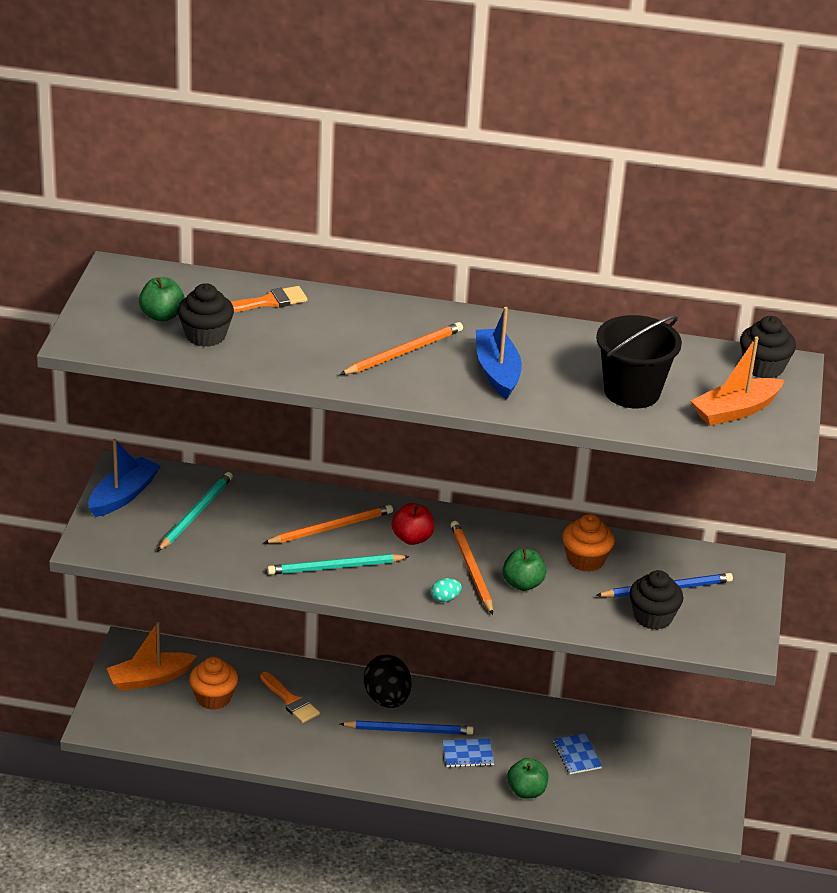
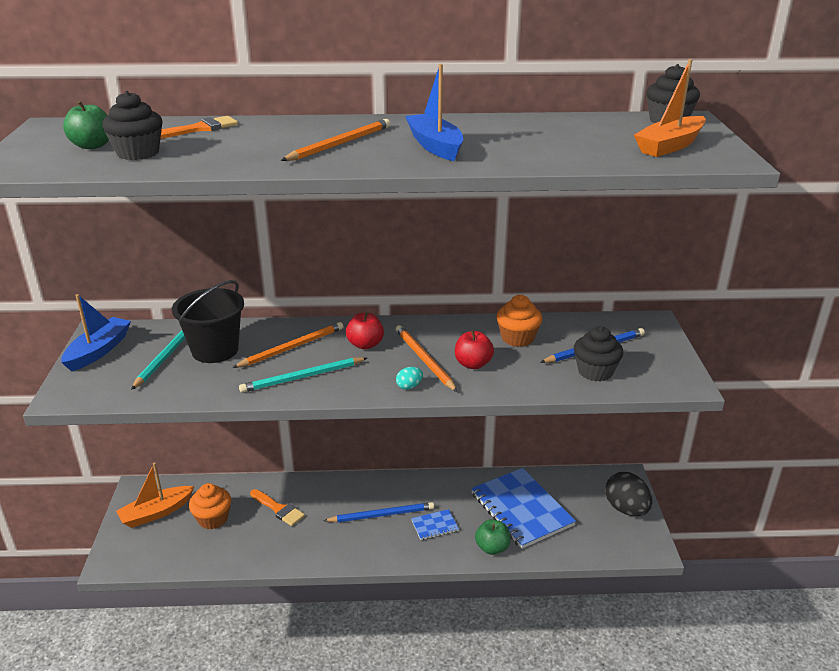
camera: 10 degrees left, 5 degrees down
black egg [364,655,412,708] -> black egg moved to [605,472,652,516]
green apple [503,549,546,591] -> red apple [455,330,494,369]
blue notebook [553,733,602,774] -> blue notebook [471,468,576,549], size x2.26
black bucket [596,315,682,409] -> black bucket moved to [172,280,244,363]

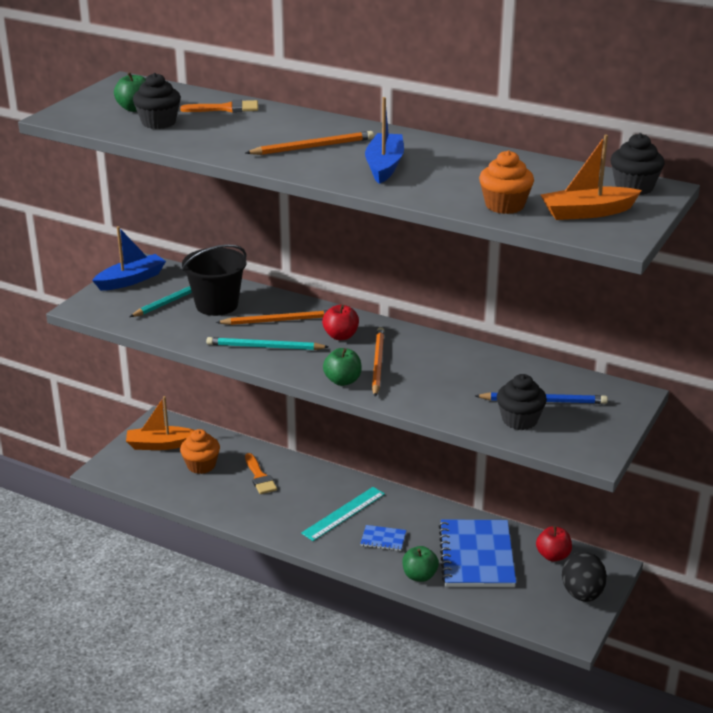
camera: 30 degrees right, 0 degrees up
blue pencil [324,502,434,522] -> turquoise ruler [301,487,385,541]
turquoise egg [396,367,423,390] -> green apple [323,348,362,386]
red apple [455,330,494,369] -> red apple moved to [536,526,572,562]
orange cupcake [496,295,543,347] -> orange cupcake moved to [479,150,534,214]

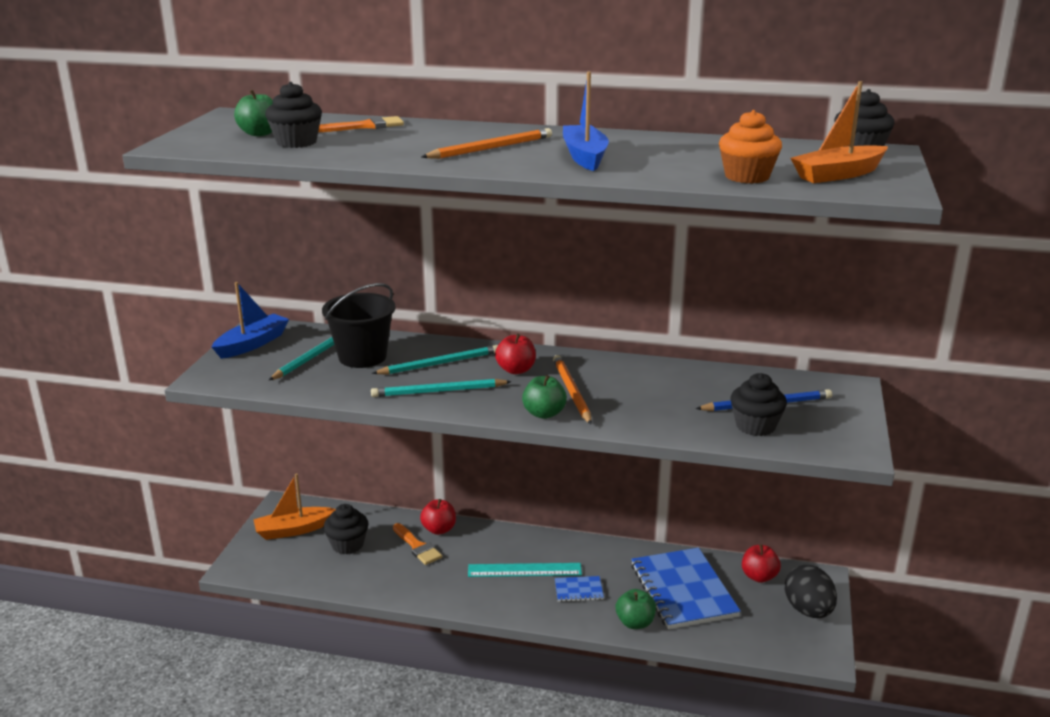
camera: 15 degrees left, 5 degrees down
orange cupcake [180,429,220,474] -> black cupcake [323,504,368,554]
orange pencil [216,310,328,325] -> turquoise pencil [372,345,498,374]
turquoise ruler [301,487,385,541] -> turquoise ruler turned 60 degrees clockwise [468,563,582,577]
none -> red apple [420,499,456,535]

